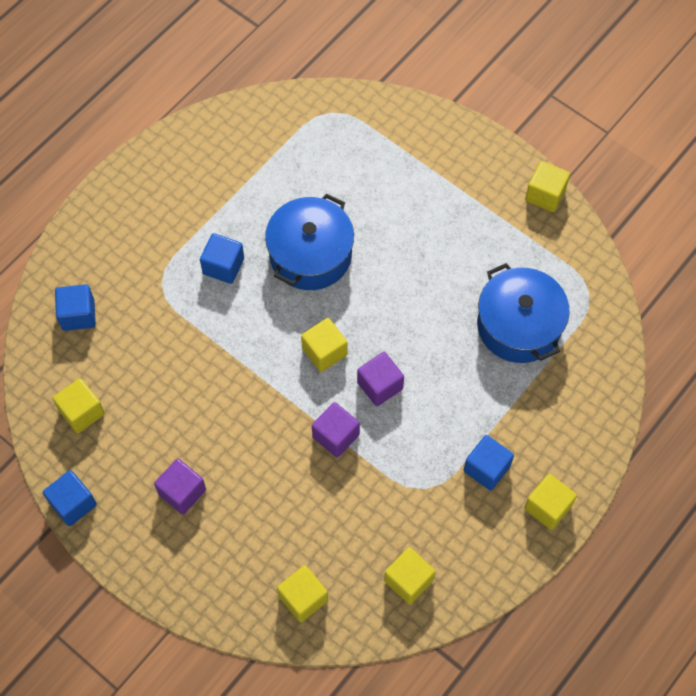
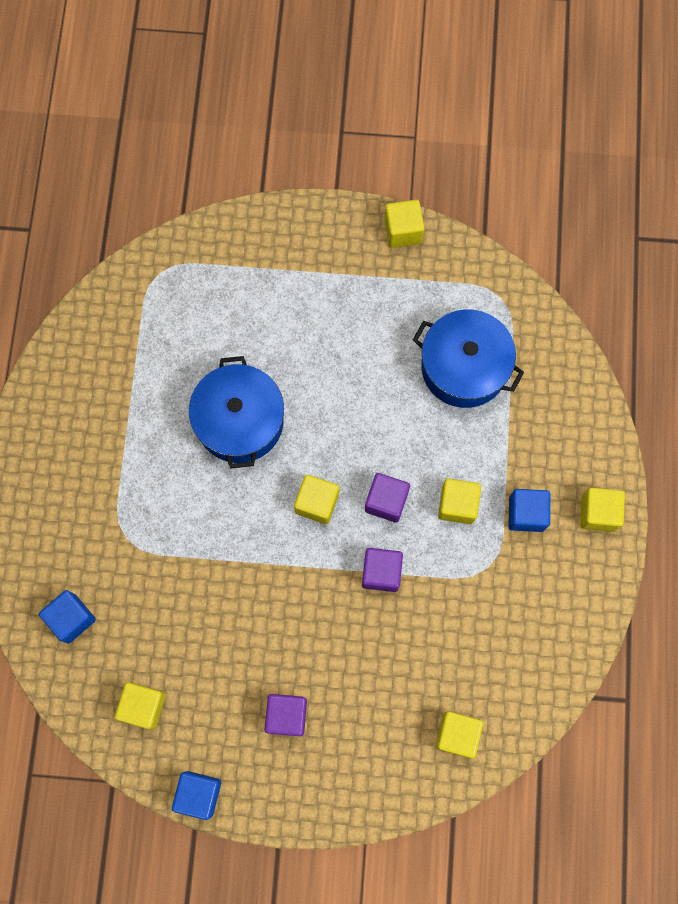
camera: 35 degrees left, 10 degrees up
blue cube [200,233,244,284] -> none
yellow cube [384,547,435,604] -> yellow cube moved to [438,478,481,524]

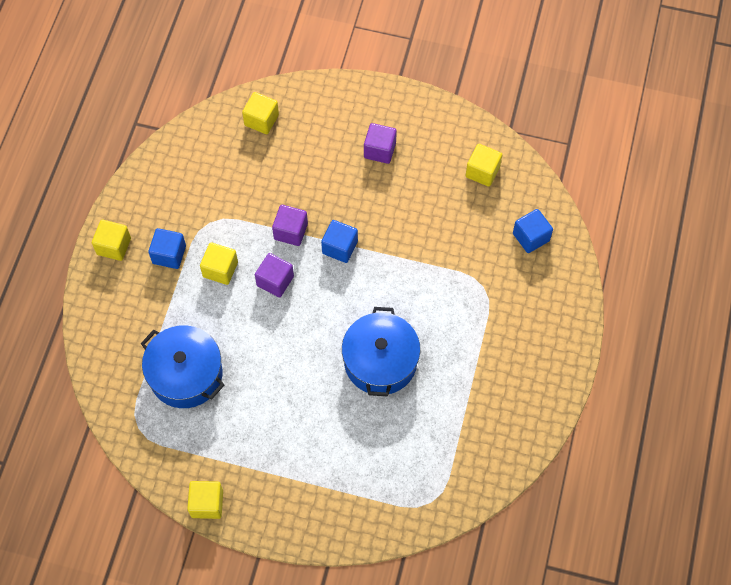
camera: 170 degrees left, 10 degrees down
blue cube [172,771,221,820] -> blue cube moved to [321,220,358,263]
yellow cube [294,475,339,524] -> none

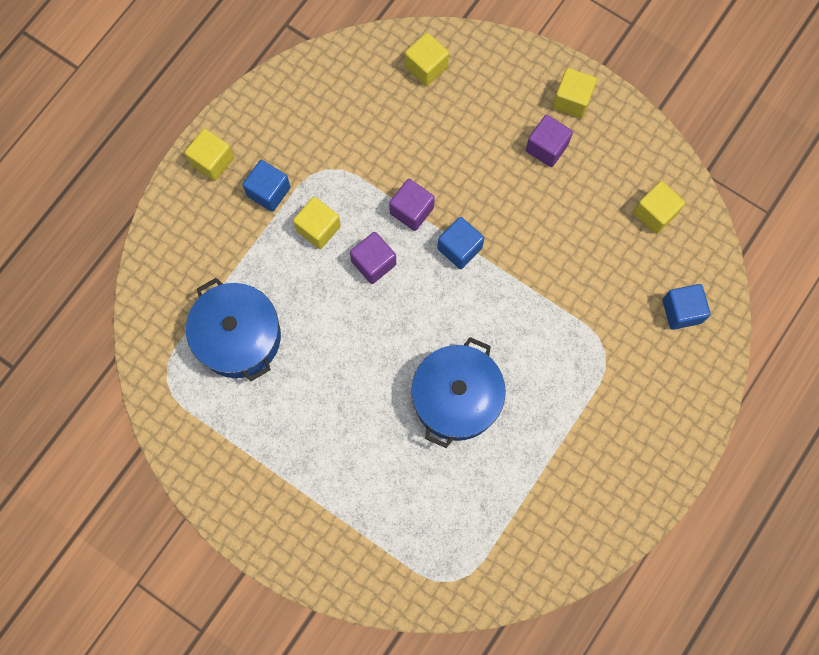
camera: 20 degrees right, 10 degrees up
yellow cube [187,481,223,519] -> yellow cube moved to [553,68,597,118]

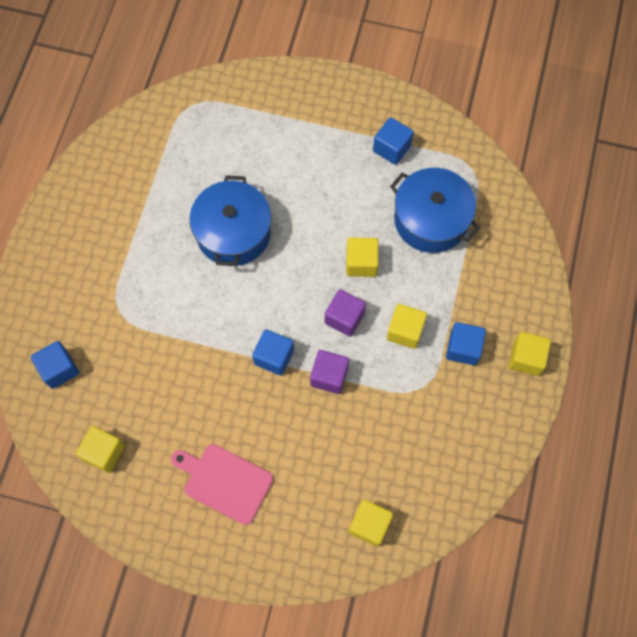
camera: 160 degrees right, 5 degrees down
purple cube [526,115,573,167] -> pink cutting board [171,444,273,525]
yellow cube [553,68,597,118] -> yellow cube moved to [346,238,379,277]
none -> blue cube [373,117,414,165]

